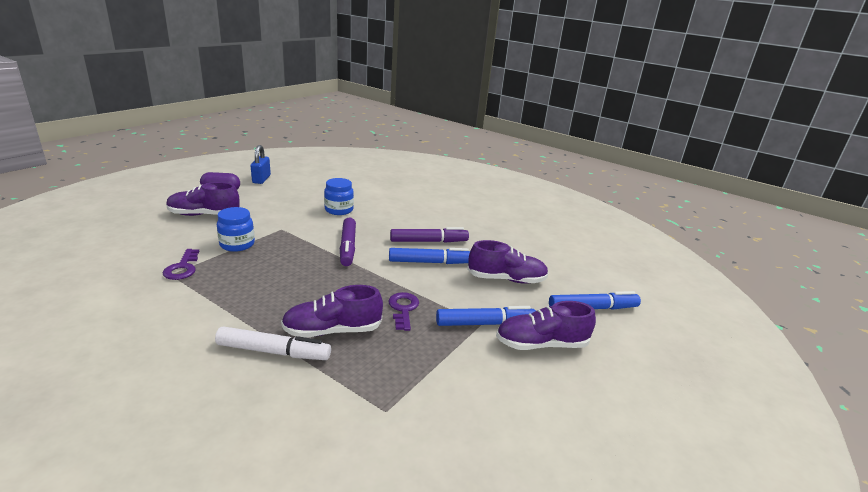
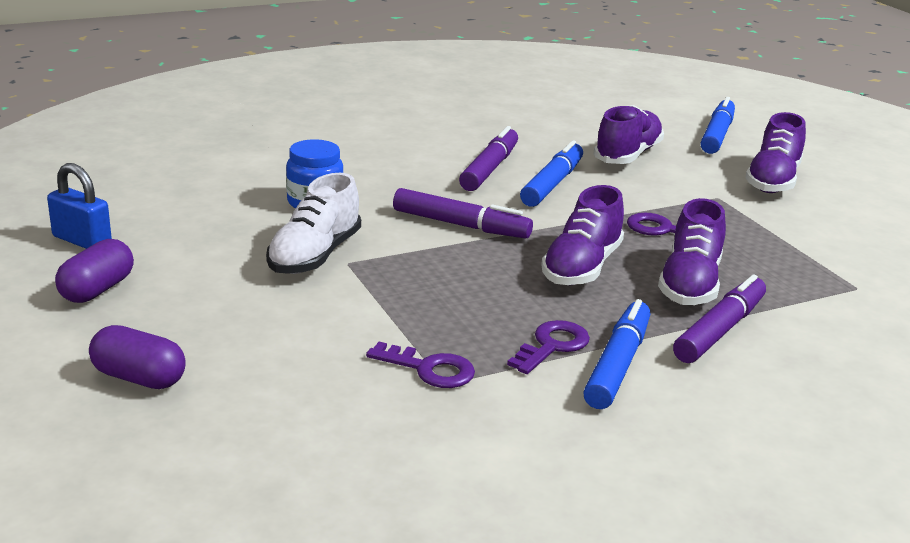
camera: 60 degrees left, 0 degrees up
purple shoe [166,182,240,216] -> purple shoe moved to [541,185,624,285]
white marker [215,326,331,360] -> purple marker [673,274,766,363]
blue jar [217,207,255,252] -> none
blue marker [436,306,536,326] -> blue marker moved to [583,299,650,409]
none -> purple capsule [89,325,186,389]
none -> white shoe [266,173,361,274]
none -> purple key [507,320,590,374]

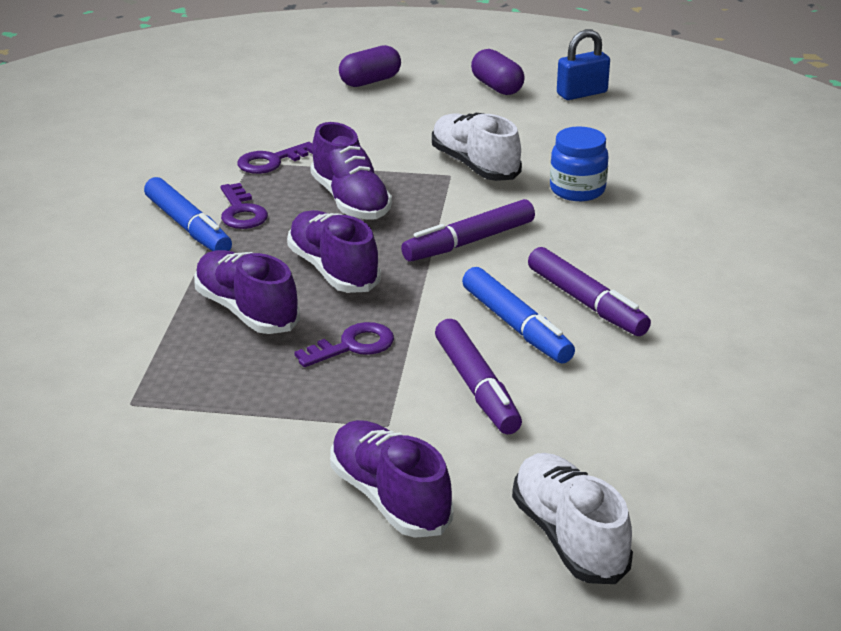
camera: 125 degrees right, 5 degrees up
purple shoe [593,105,664,164] -> purple shoe moved to [310,122,392,219]
purple marker [673,274,766,363] -> purple marker moved to [435,319,522,434]
blue marker [701,97,735,154] -> white shoe [512,453,633,584]

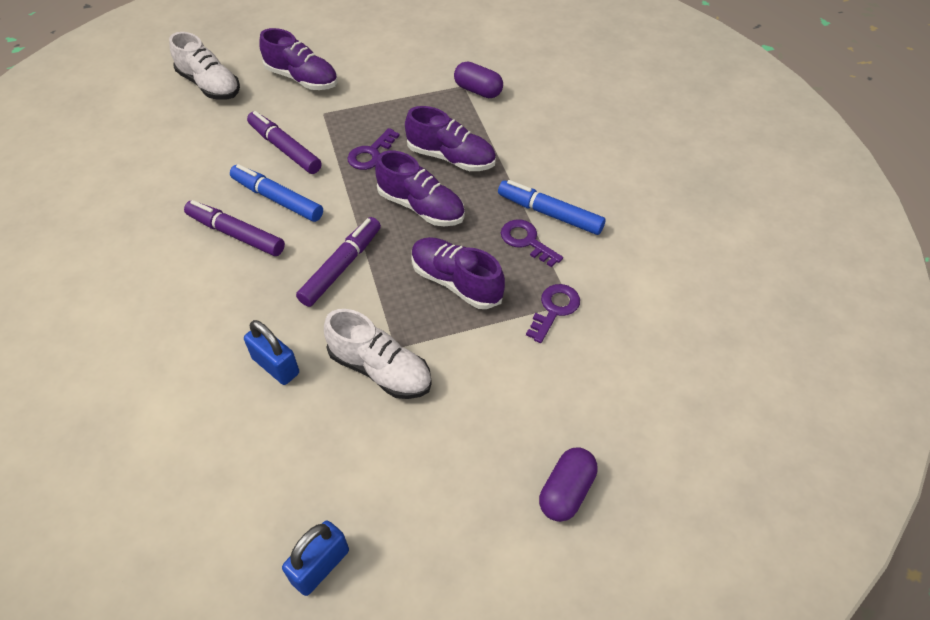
camera: 155 degrees right, 20 degrees up
purple capsule [471,49,525,95] -> purple capsule moved to [454,61,503,98]
blue jar [550,126,609,201] -> blue padlock [244,320,299,385]

